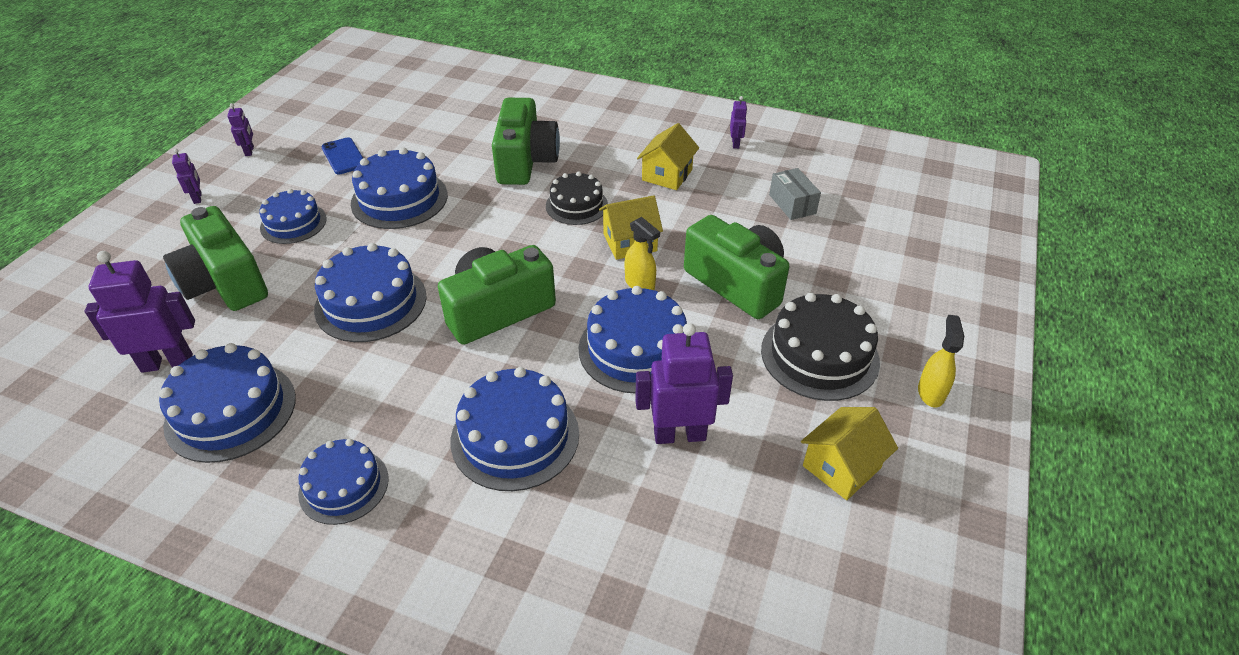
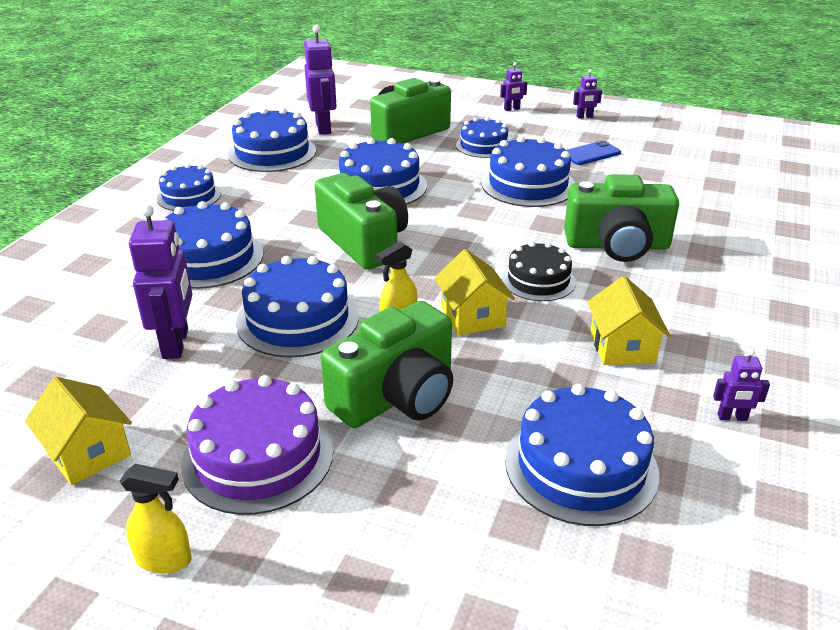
camera: 90 degrees right, 10 degrees down
yellow house [637,123,699,190] -> yellow house turned 60 degrees clockwise [587,276,670,365]
black cake [761,293,880,401] -> purple cake [181,375,333,515]
grey box [769,168,821,220] -> blue cake [505,384,659,526]

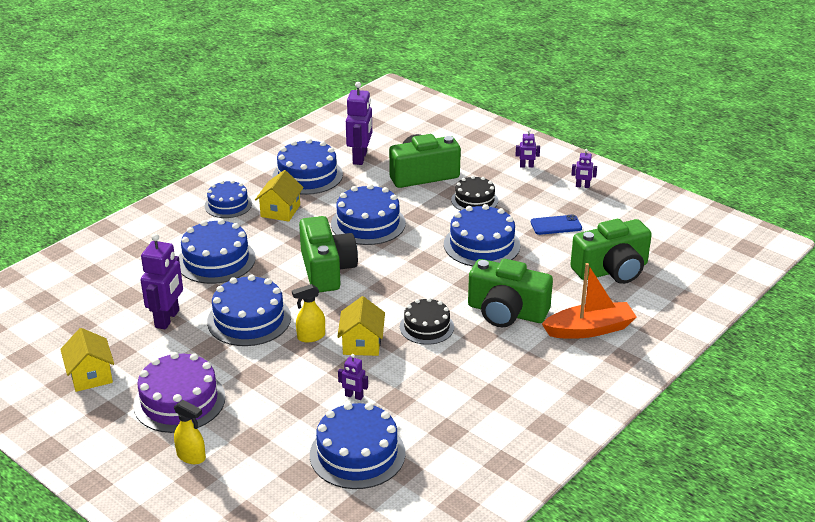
camera: 20 degrees right, 0 degrees up
yellow spray bottle [120,464,192,574] -> yellow spray bottle moved to [174,400,206,464]
green camera [321,301,453,428] -> green camera moved to [570,219,652,284]
blue cake [456,117,508,158] -> black cake [451,176,498,210]
yellow house [587,276,670,365] -> yellow house moved to [255,170,304,222]
purple robot [713,349,770,421] -> purple robot moved to [338,354,368,400]
none -> orange boat [542,263,637,339]

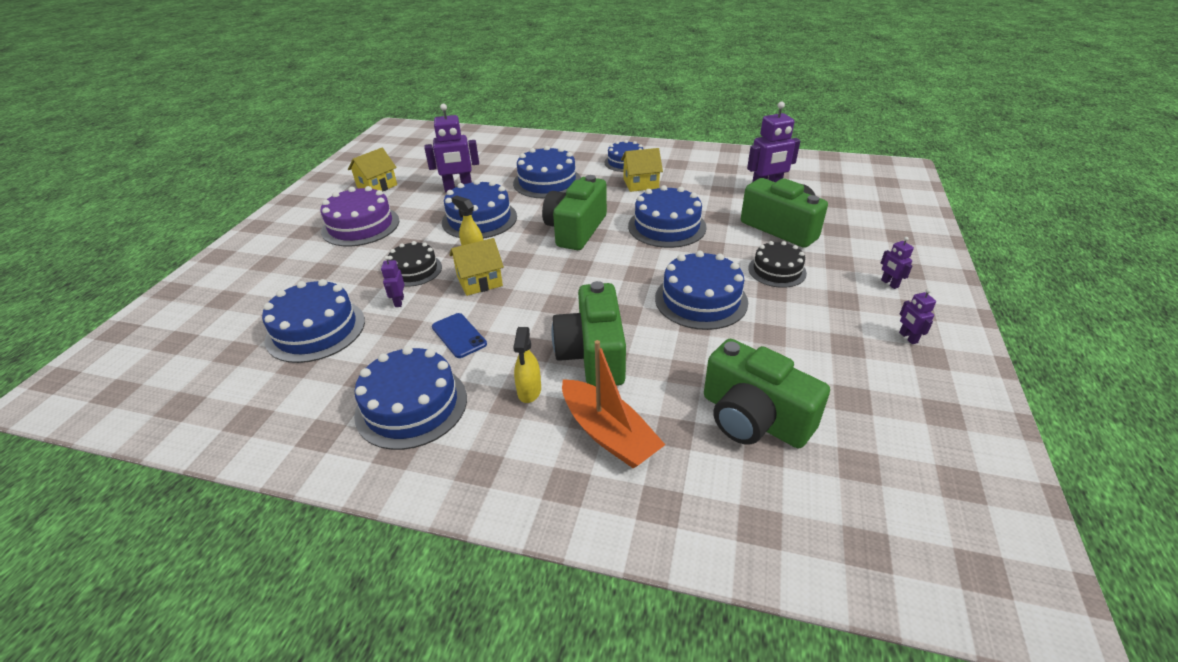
camera: 65 degrees right, 5 degrees up
yellow spray bottle [174,400,206,464] -> yellow spray bottle moved to [513,327,541,403]
blue cake [272,139,343,195] -> blue cake moved to [354,346,467,450]
green camera [299,216,358,292] -> green camera turned 150 degrees clockwise [542,175,607,250]
black cake [400,298,454,345] -> black cake moved to [388,241,442,287]
blue phone [531,215,582,235] -> blue phone moved to [432,313,487,358]

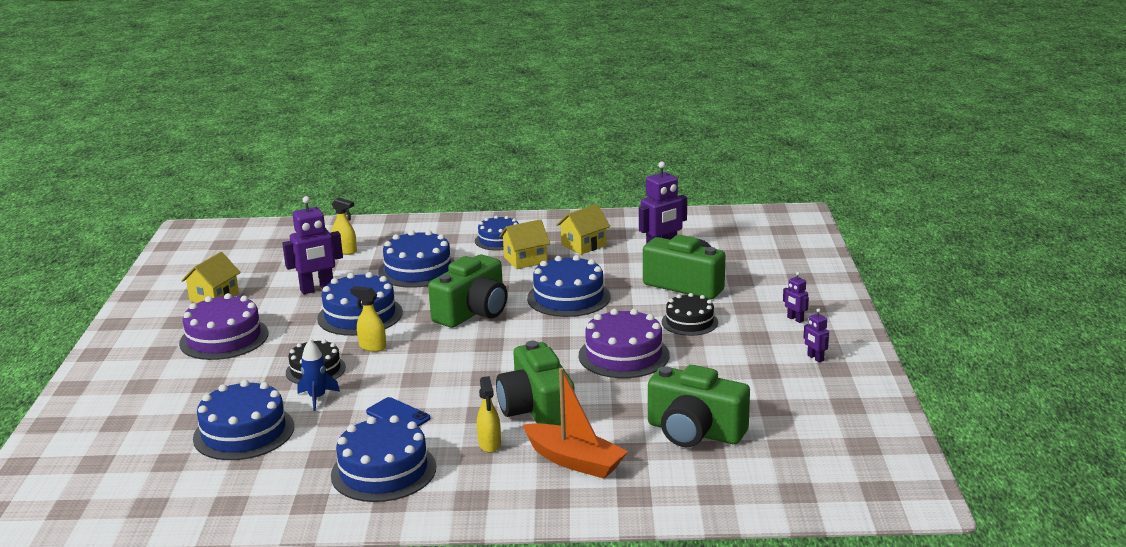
camera: 15 degrees left, 15 degrees down
purple robot [381,256,405,307] -> blue rocket [297,340,340,411]
yellow house [450,238,504,296] -> yellow house moved to [557,204,610,255]
green camera [542,175,607,250] -> green camera turned 150 degrees counterclockwise [428,255,507,328]
blue cake [655,251,748,330] -> purple cake [579,309,670,378]
none -> yellow spray bottle [332,197,357,255]

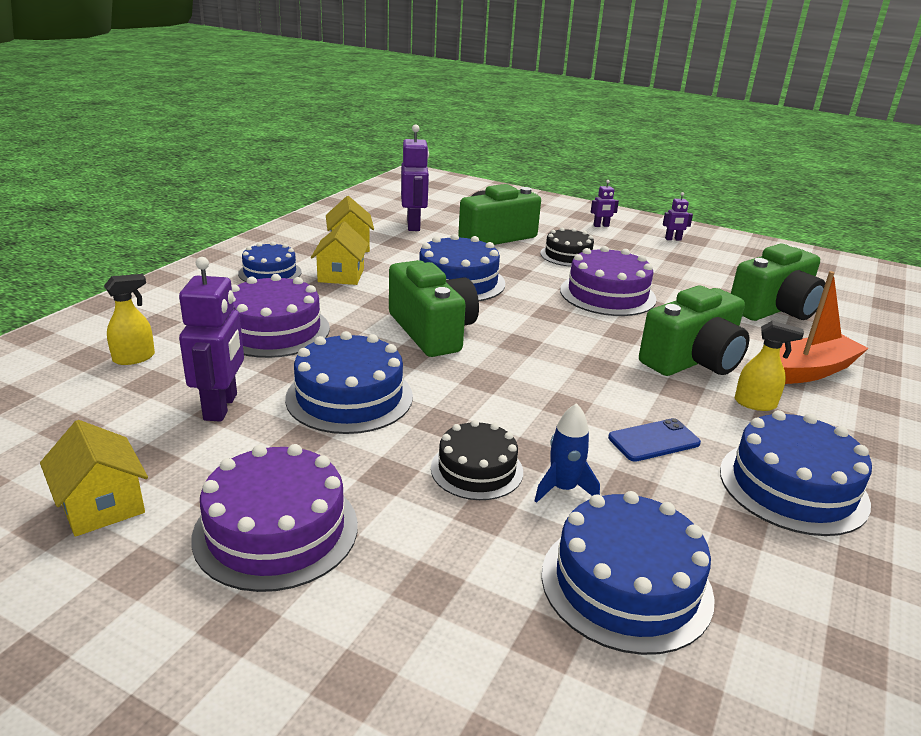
camera: 65 degrees left, 5 degrees up
yellow spray bottle [350,286,386,352] -> none
blue cake [379,230,455,288] -> purple cake [231,274,330,358]
green camera [496,341,575,426] -> green camera turned 45 degrees counterclockwise [639,285,749,376]

